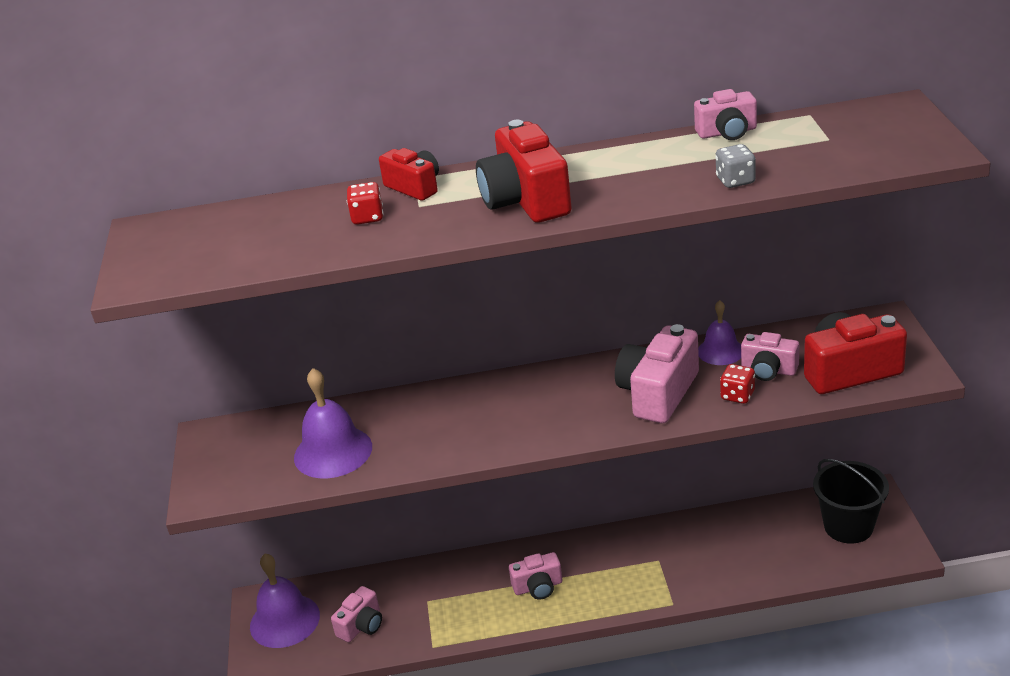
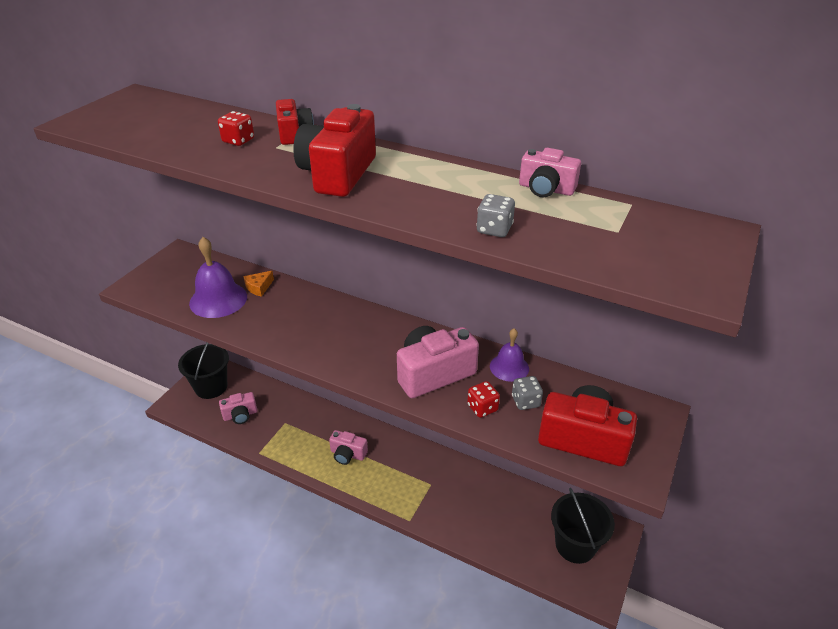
camera: 30 degrees right, 5 degrees up
purple bell [250,554,320,648] -> black bucket [178,343,229,399]
pink camera [741,332,799,381] -> grey dice [512,376,543,410]
none -> orange cheese [243,271,274,297]

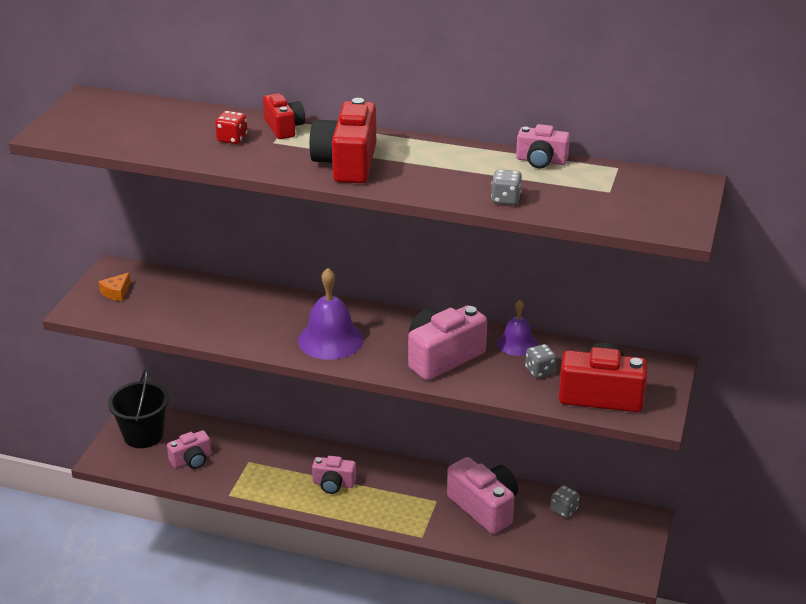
camera: 10 degrees left, 5 degrees down
purple bell [189,237,247,318] -> purple bell moved to [298,268,363,360]
orange cheese [243,271,274,297] -> orange cheese moved to [98,273,131,301]
red dice [467,381,500,418] -> none
black bucket [551,488,615,564] -> none
none -> pink camera [447,457,518,534]
none -> grey dice [550,485,580,518]

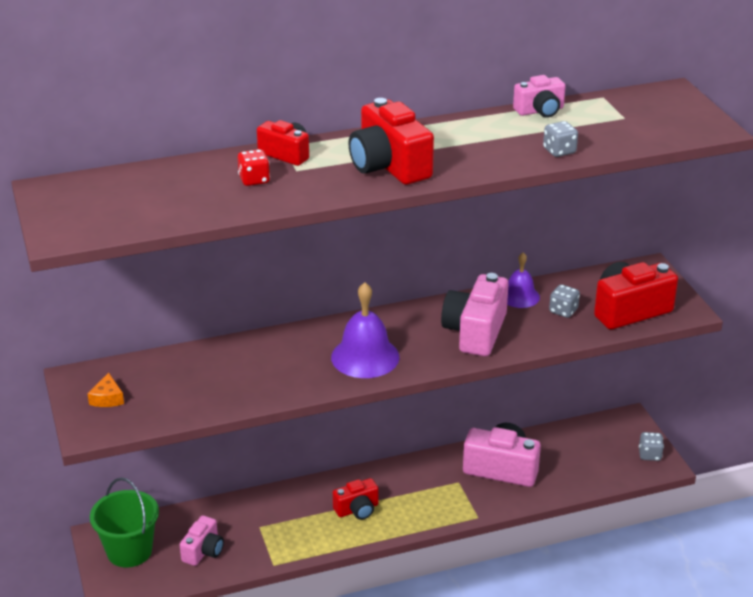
camera: 35 degrees left, 0 degrees up
black bucket [108,370,169,448] -> green bucket [90,477,159,568]
pink camera [312,456,356,494] -> red camera [333,478,379,520]
grey dice [550,485,580,518] -> grey dice moved to [639,432,664,461]

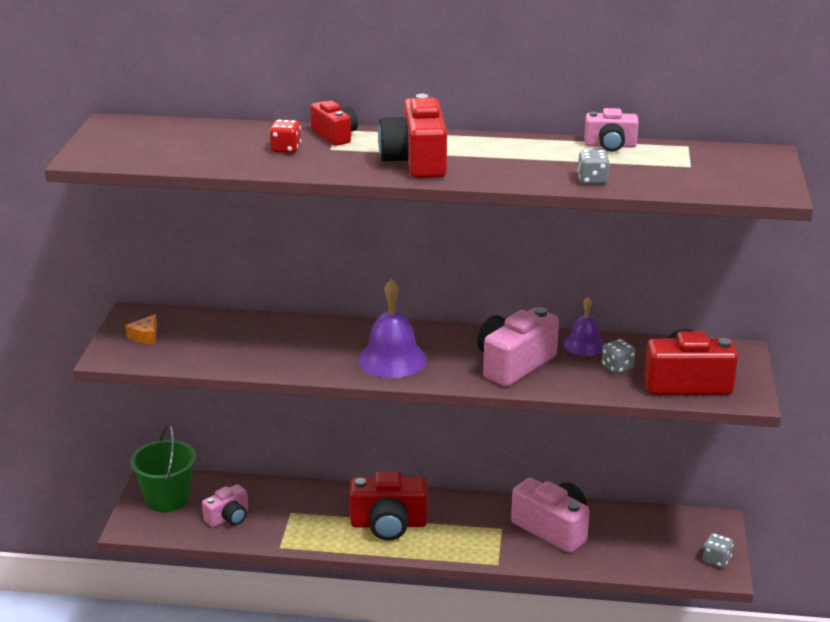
camera: 25 degrees right, 5 degrees down
red camera [333,478,379,520] -> red camera [350,471,427,541], size x1.70

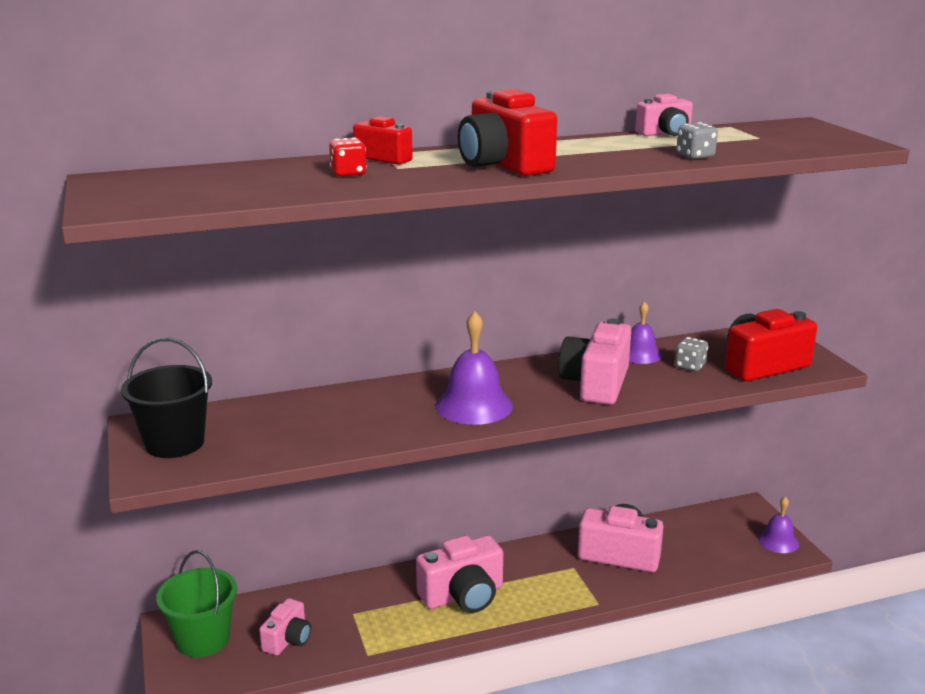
camera: 25 degrees left, 5 degrees down
orange cheese [125,314,157,344] -> black bucket [121,338,212,458]
red camera [350,471,427,541] -> pink camera [416,535,503,613]
grey dice [703,533,733,568] -> purple bell [758,497,799,553]

